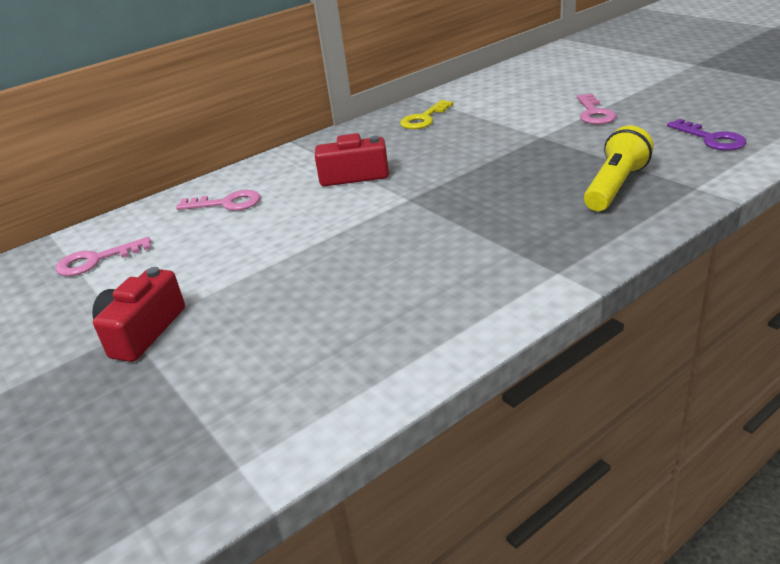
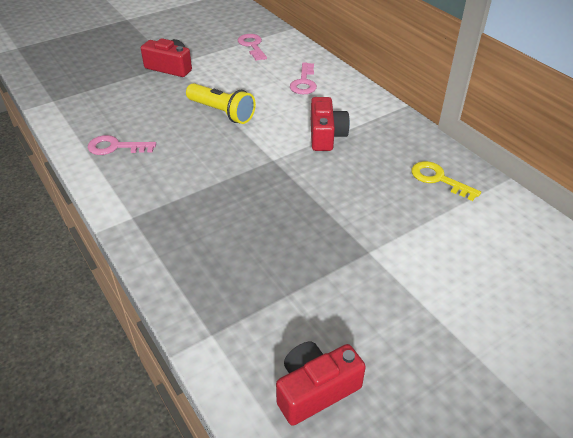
camera: 90 degrees right, 10 degrees up
pink key [577,94,616,124] -> pink key moved to [88,135,156,155]
yellow flashlight [584,126,654,211] -> yellow flashlight moved to [186,83,256,124]
purple key [667,119,747,151] -> red camera [276,342,366,426]

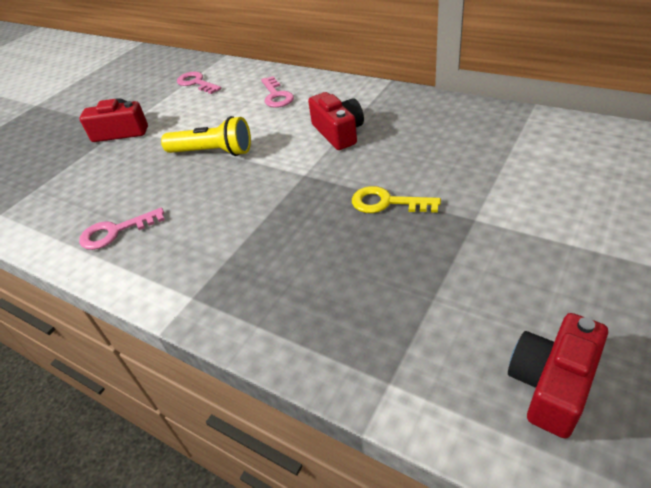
camera: 20 degrees left, 0 degrees up
yellow key [411,161,481,201] -> yellow key moved to [352,186,441,213]

